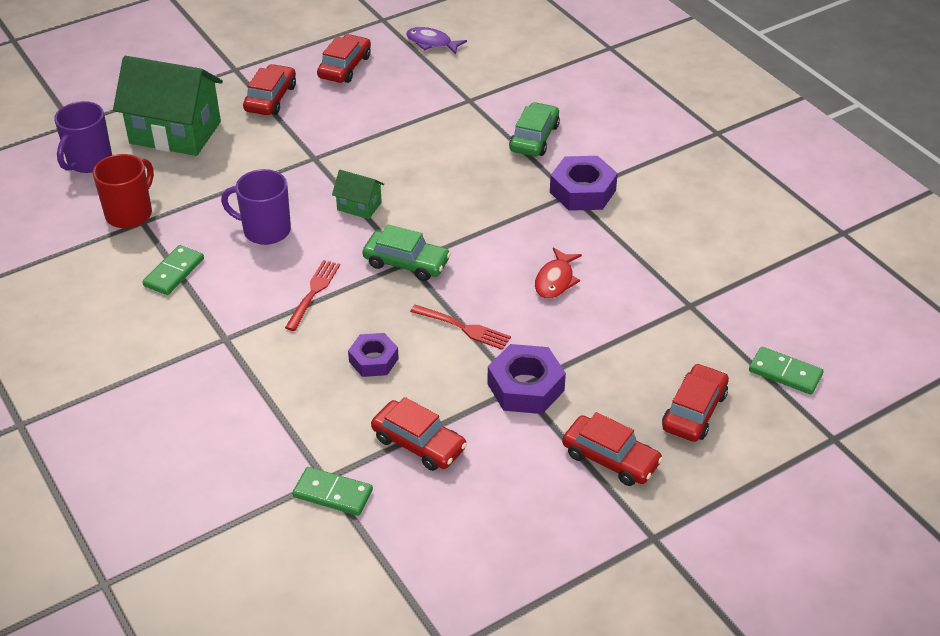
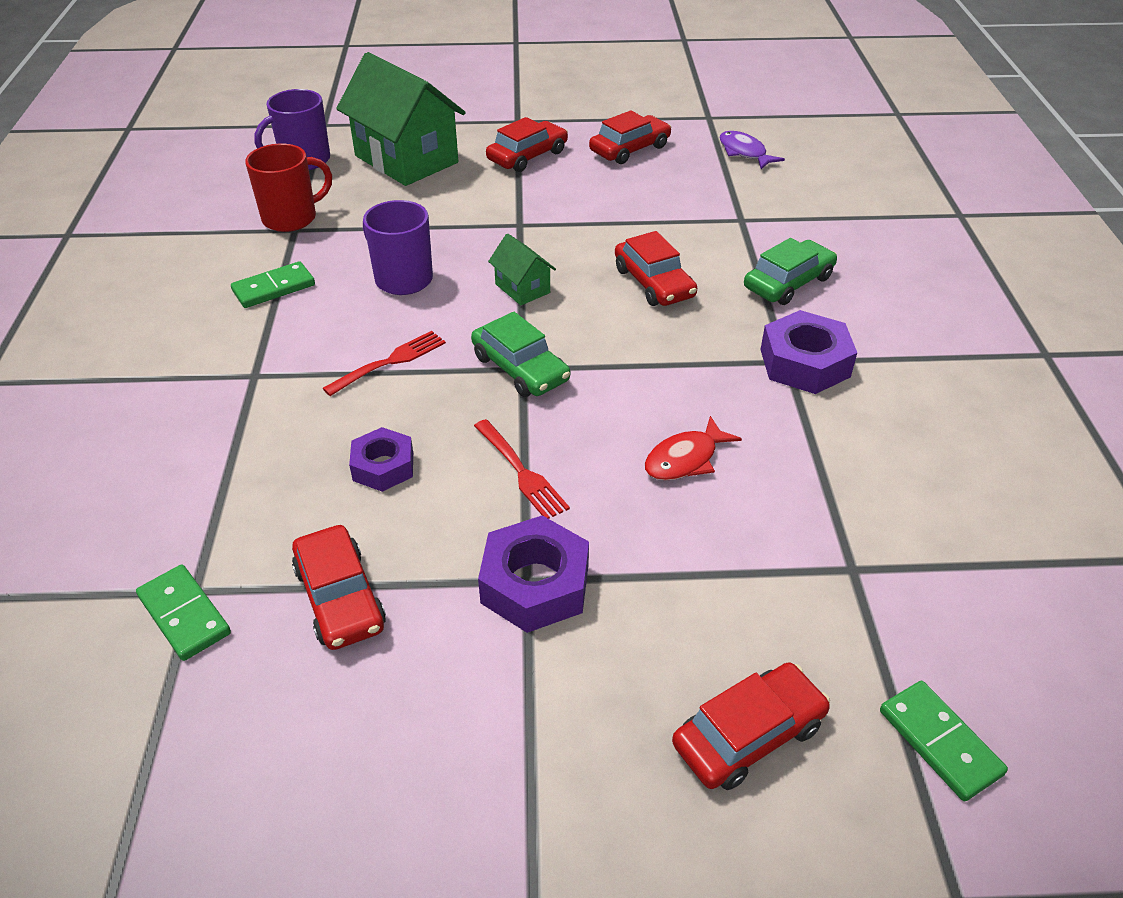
camera: 30 degrees right, 0 degrees up
red car [562,412,663,486] -> red car moved to [615,231,697,306]

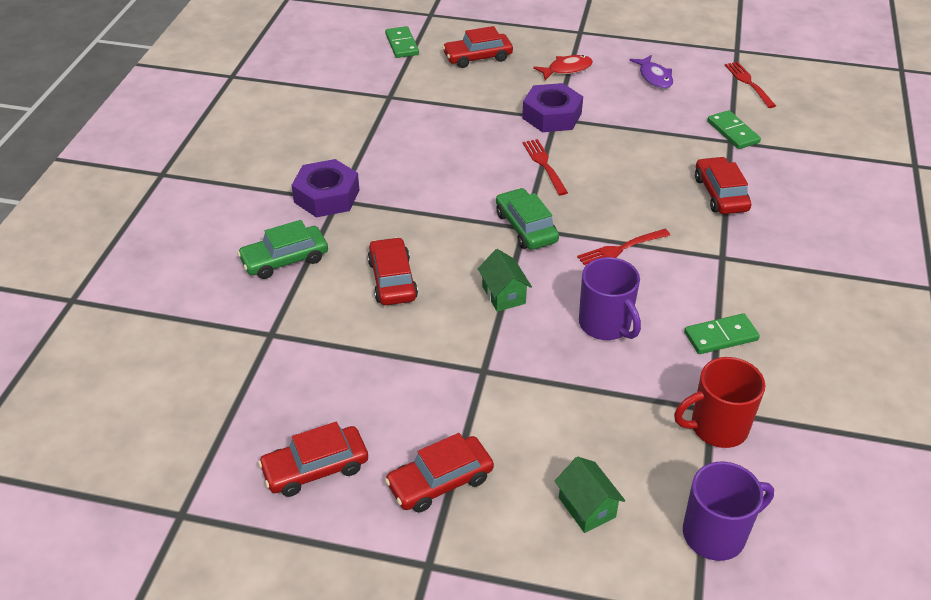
camera: 165 degrees left, 0 degrees up
red car [292,525,386,650] -> red car moved to [695,157,751,214]
green house [336,52,466,186] -> green house [555,457,625,533], size x0.46
purple nut [349,427,413,492] -> none
red fish [645,416,742,481] -> red fish moved to [533,55,593,80]
purple fish [719,131,785,169] -> purple fish moved to [629,55,673,89]
none -> red fork [725,62,776,108]

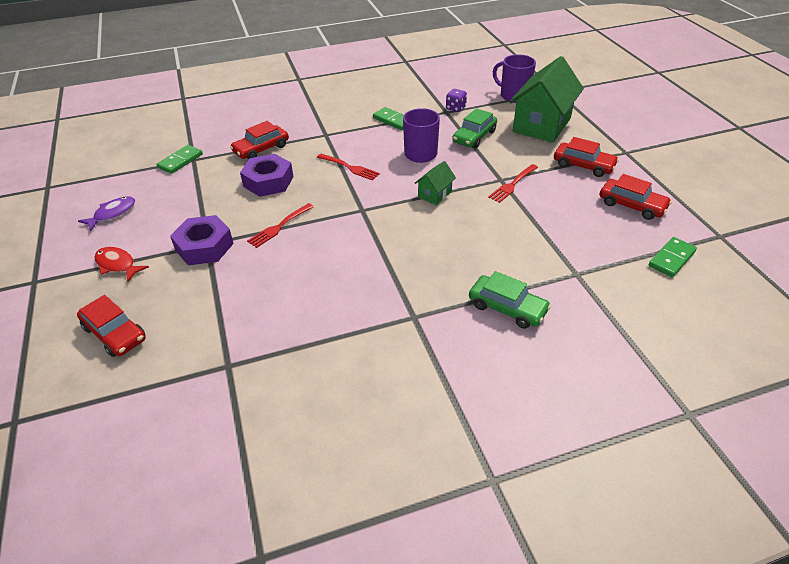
camera: 120 degrees left, 0 degrees up
purple nut [291,159,360,217] -> purple nut moved to [240,154,294,197]
red car [368,237,418,305] -> none
green domino [385,26,419,58] -> green domino moved to [648,237,697,277]
green car [496,188,559,250] -> green car moved to [452,108,497,148]
green house [555,457,625,533] -> green house [509,56,584,143], size x2.19
red mug [674,357,765,448] -> purple dice [446,89,467,112]
red fork [725,62,776,108] -> red fork moved to [488,164,538,203]

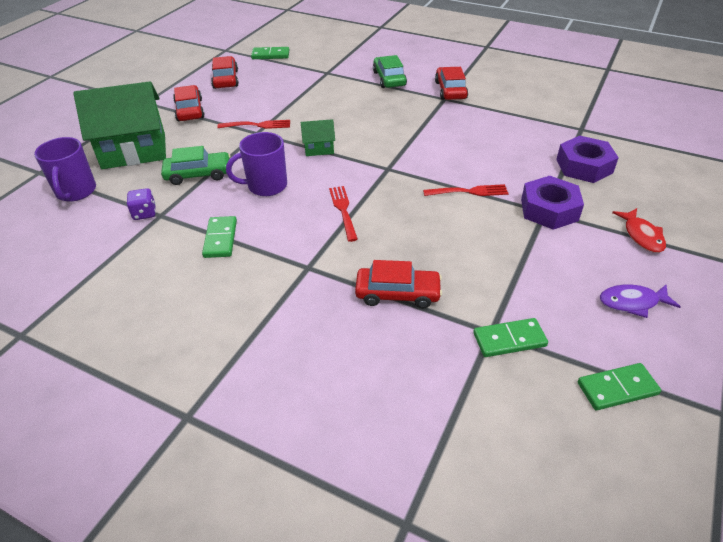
camera: 135 degrees left, 0 degrees up
red car [77,295,146,357] -> red car moved to [435,67,468,100]
purple nut [240,154,294,197] -> purple nut moved to [556,136,619,183]
none -> green domino [578,363,661,410]

